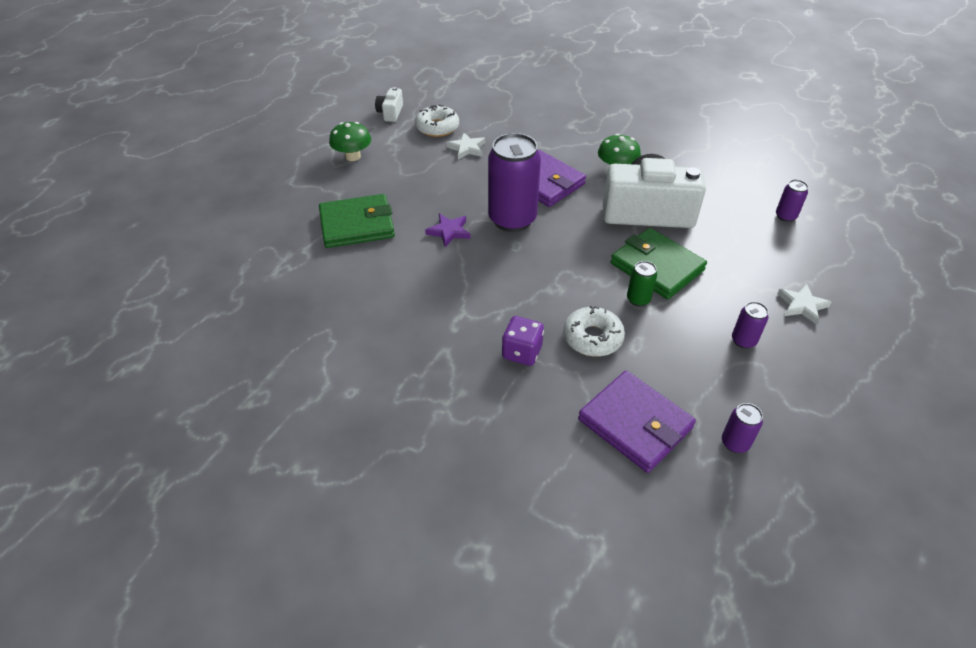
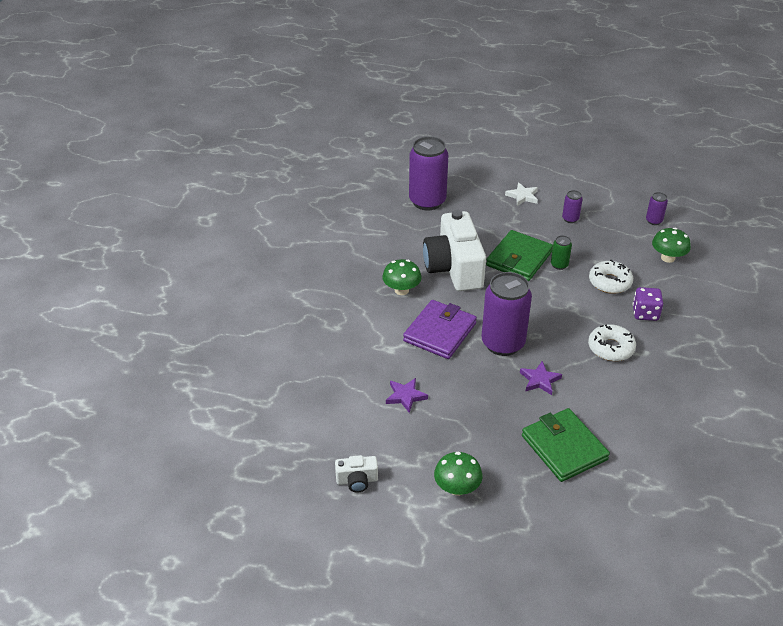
camera: 105 degrees left, 5 degrees down
white donut [415,104,459,137] -> white donut moved to [588,324,636,361]
white star [446,132,485,160] -> purple star [386,378,428,413]
purple wallet [578,371,696,473] -> green mushroom [652,228,691,263]
purple can [776,180,808,222] -> purple can [409,136,448,211], size x2.24

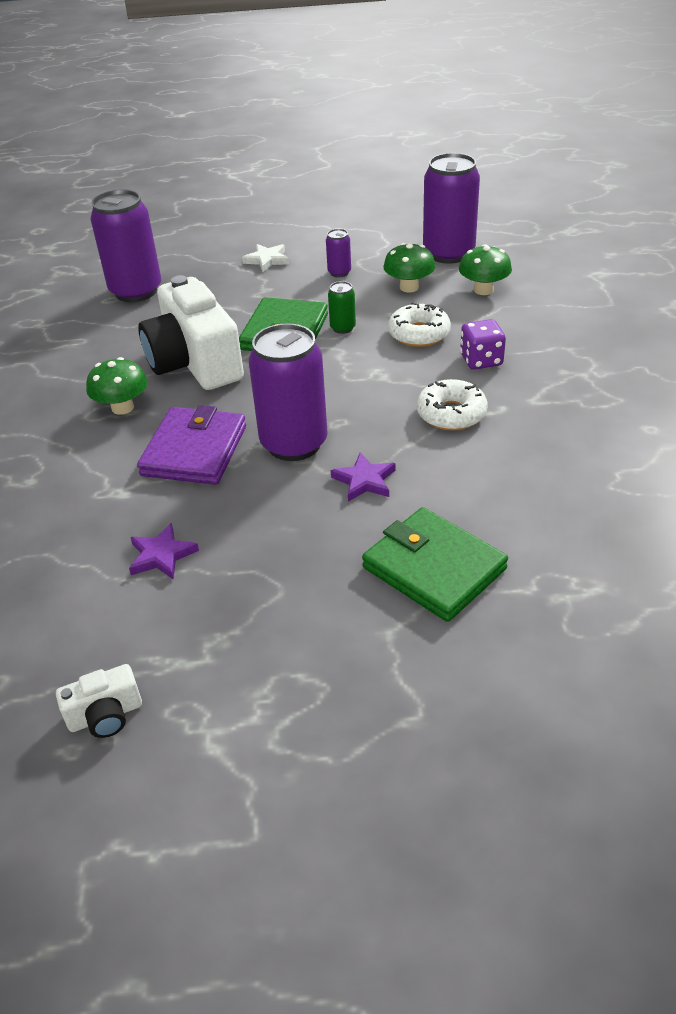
camera: 15 degrees left, 0 degrees up
green mushroom [434,452,483,496] -> green mushroom moved to [383,243,436,292]
purple can [646,192,668,225] -> purple can [423,153,480,264], size x2.24

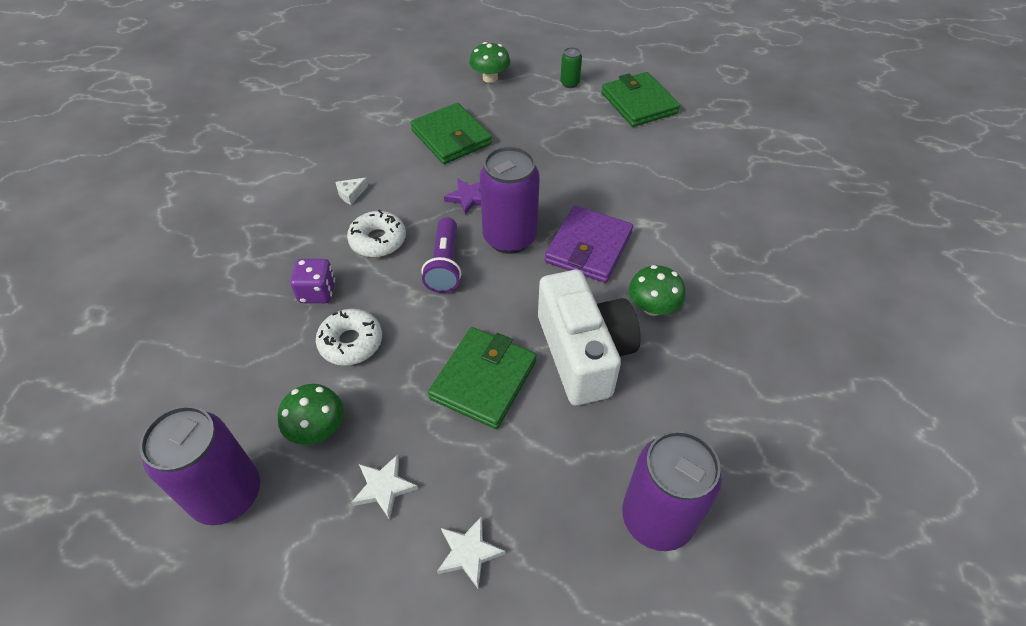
camera: 170 degrees left, 10 degrees up
white camera [56,664,142,738] -> green wallet [601,72,680,127]
purple star [129,523,199,580] -> none
purple can [326,229,351,277] -> white star [351,455,418,520]
green can [328,281,356,334] -> green can moved to [560,47,582,88]
green mushroom [459,244,512,295] -> green mushroom moved to [469,42,510,83]
none -> white cheese [336,177,368,205]
none -> purple flashlight [422,217,461,293]

